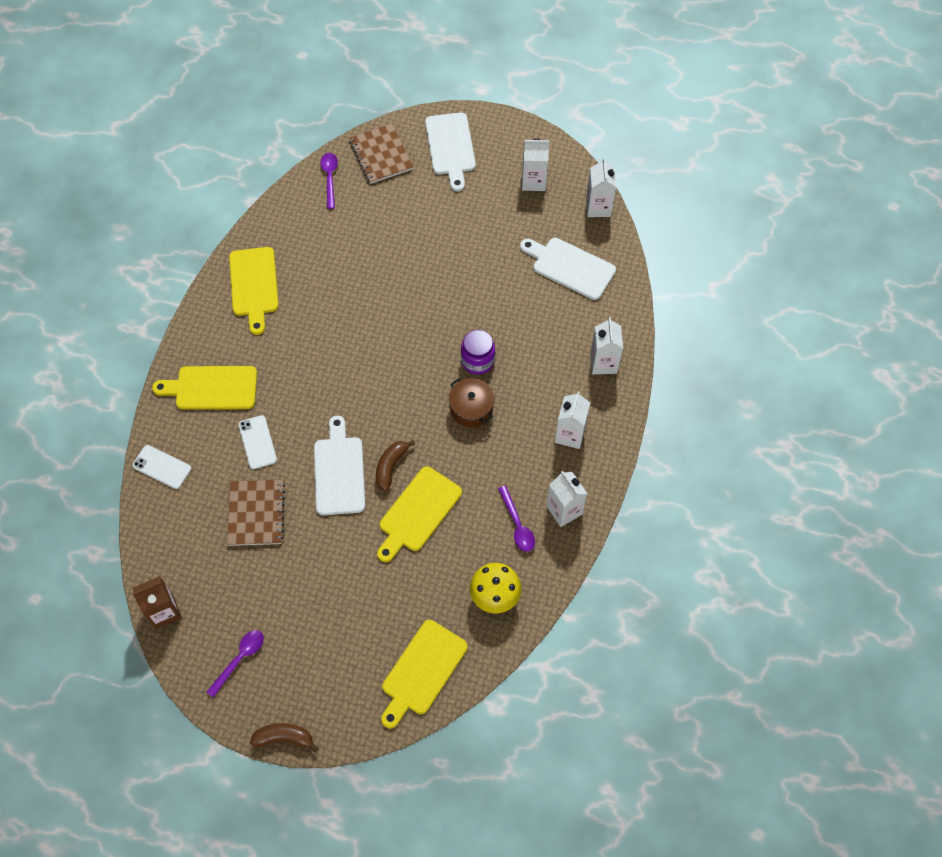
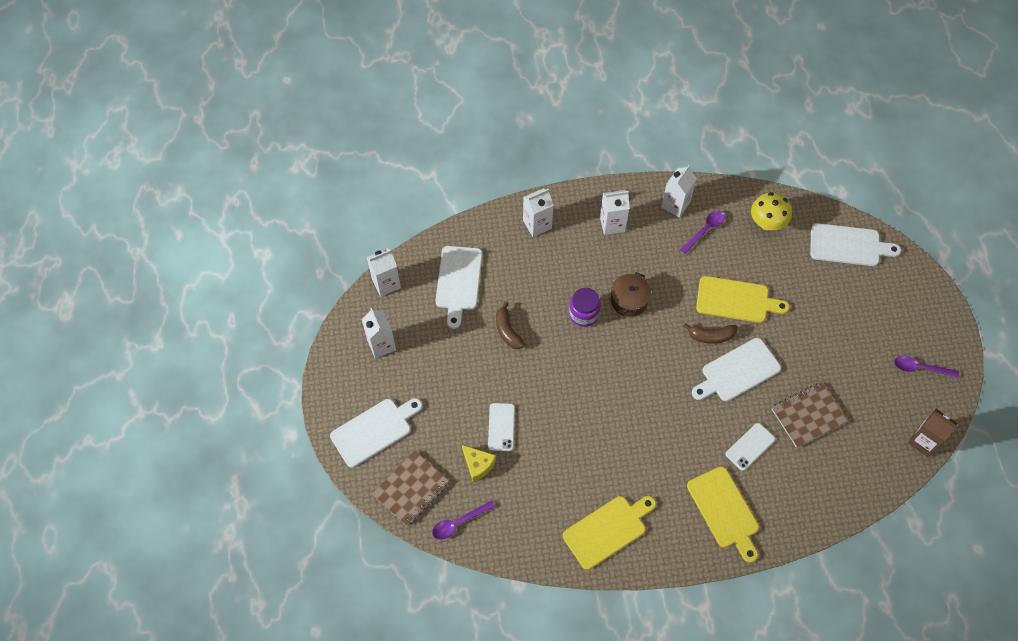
camera: 115 degrees left, 0 degrees up
white phone [132,445,191,489] -> white phone moved to [488,403,515,451]
brown banana [250,723,318,752] -> brown banana moved to [496,301,525,349]
yellow cutting board [381,620,468,728] -> white cutting board [810,223,901,266]
none -> yellow cheese [462,445,496,482]

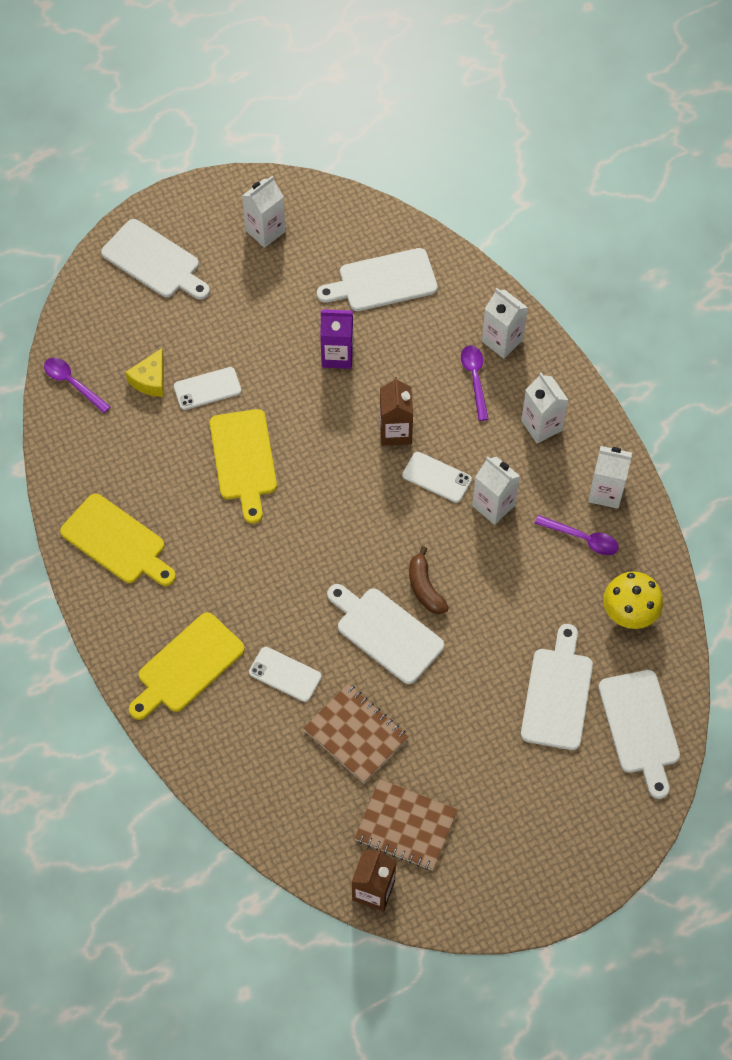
camera: 70 degrees right, 0 degrees up
white carton [367,248,401,296] -> white carton moved to [472,456,520,525]
brown notebook [372,450,449,526] -> brown notebook moved to [354,779,458,870]
brown banana [496,301,525,349] -> purple carton [320,309,353,369]
purple jar [569,288,601,327] -> brown carton [380,377,413,446]
brown pot [611,272,651,317] -> white phone [402,452,472,503]
yellow cutting board [696,276,789,323] -> yellow cutting board moved to [210,409,277,524]
purple spoon [894,356,959,378] -> purple spoon moved to [461,345,489,421]
none -> white cutting board [521,624,593,750]

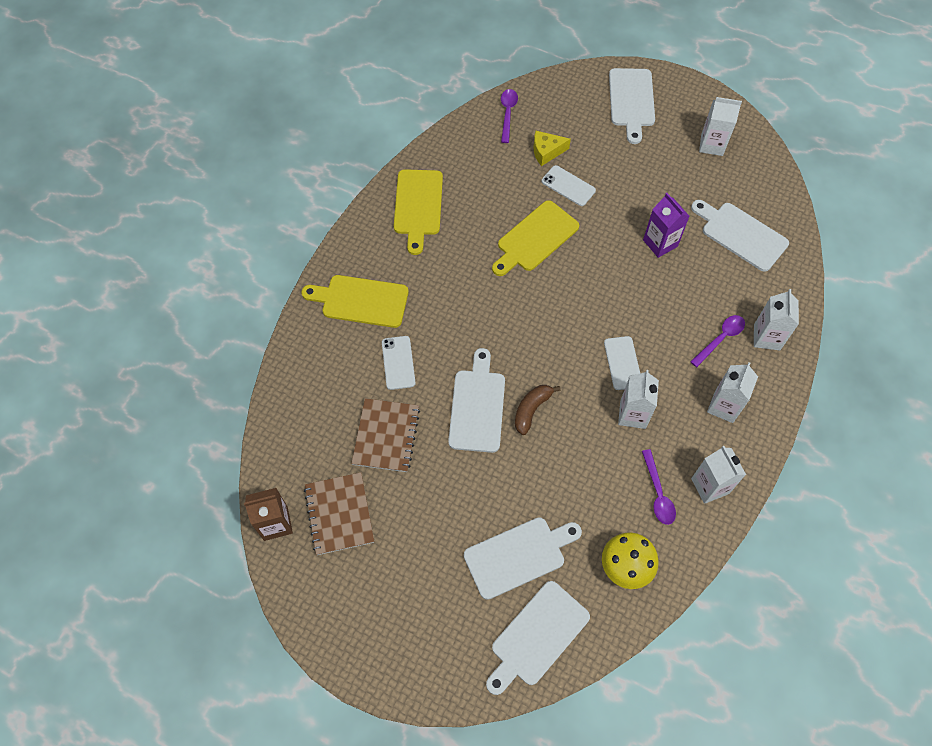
camera: 55 degrees right, 0 degrees up
brown carton [380,377,413,446] -> none

